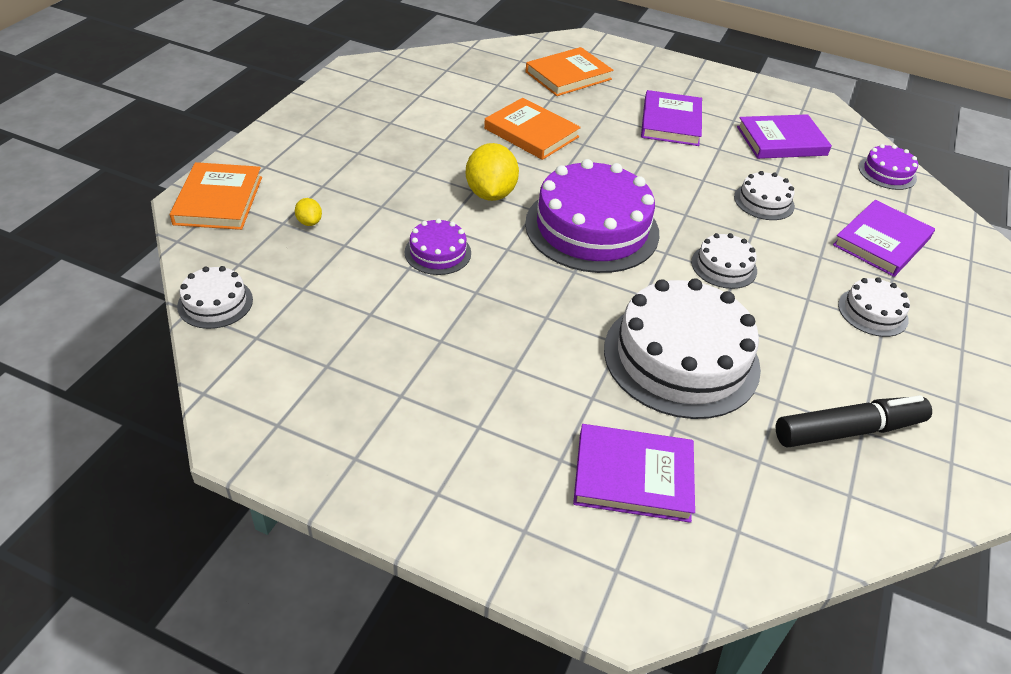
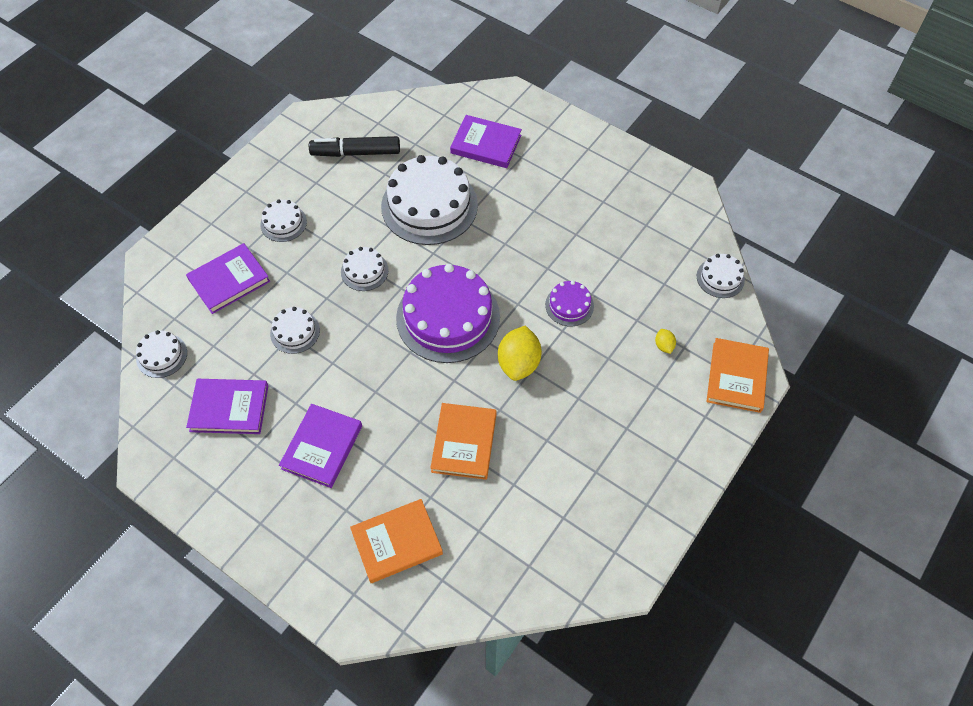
camera: 165 degrees left, 15 degrees up
orange book [484,98,581,160] -> orange book turned 45 degrees clockwise [430,403,496,480]
purple cake [859,144,918,190] -> white cake [136,330,187,378]

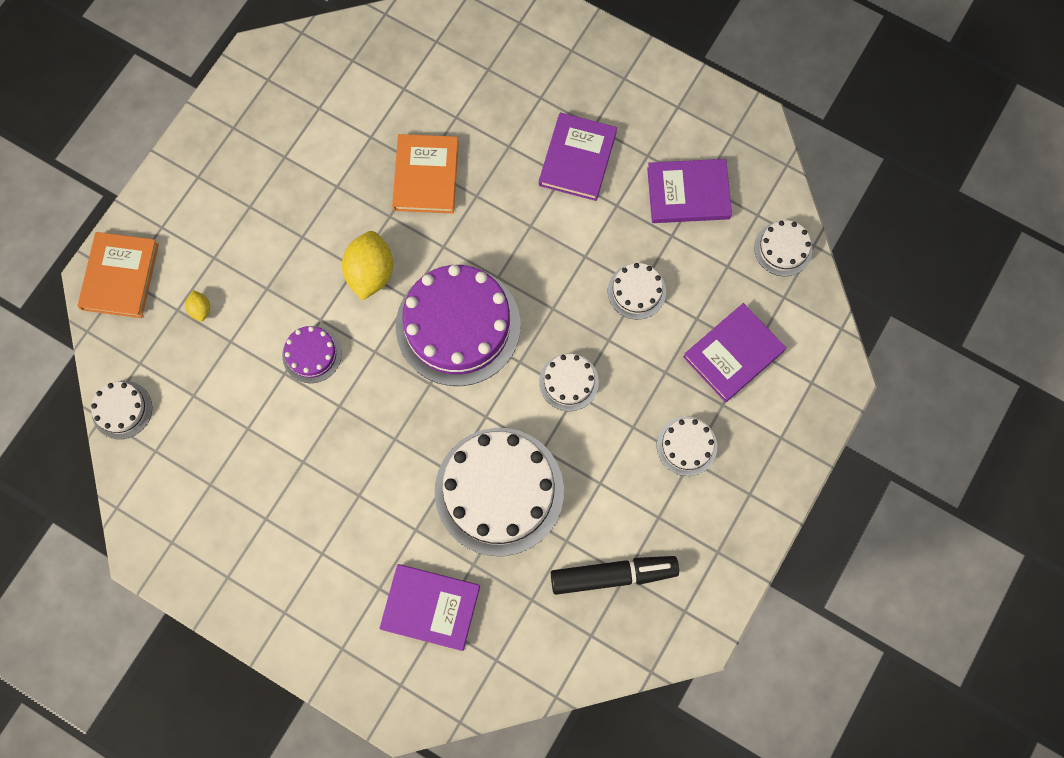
camera: 175 degrees right, 15 degrees up
orange book [350,499,443,583] -> none

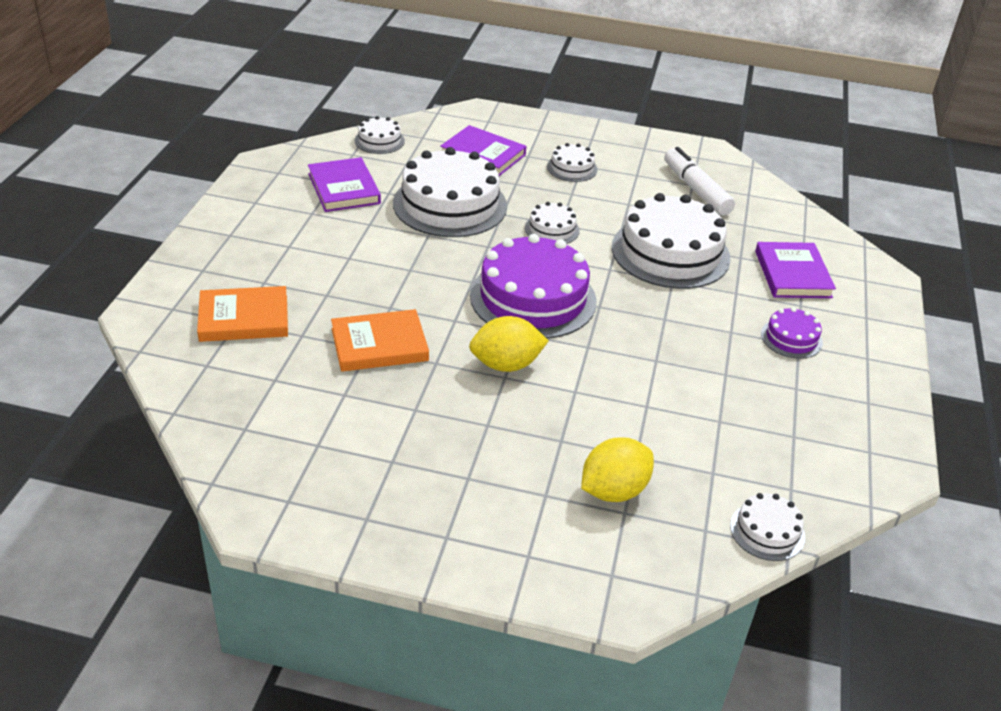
camera: 110 degrees left, 35 degrees down
orange book [77,232,159,318] -> orange book moved to [197,286,288,342]
yellow lemon [185,290,210,322] -> yellow lemon [581,437,654,502], size x2.13
purple cake [282,326,342,383] -> purple cake moved to [761,307,823,359]
purple book [539,112,617,201] -> none
black marker [551,556,679,595] -> white marker [664,147,735,215]
white cake [608,263,666,319] -> white cake [393,147,507,237], size x2.12

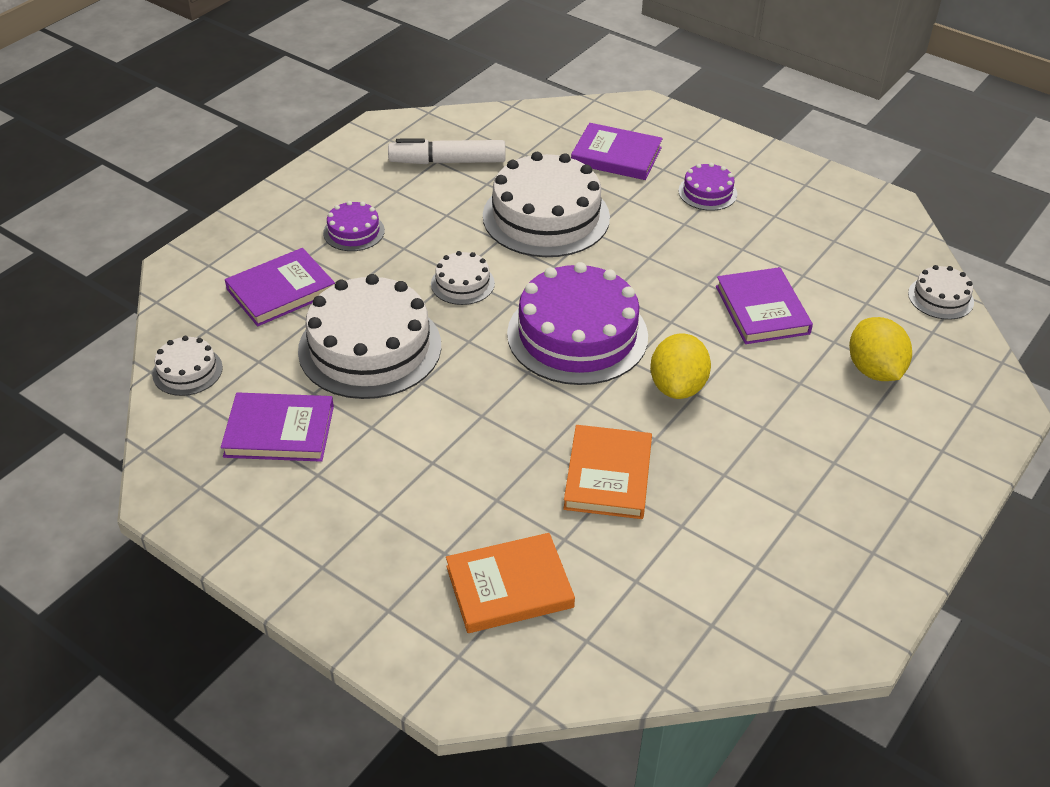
camera: 65 degrees left, 5 degrees up
orange book [197,286,288,342] -> orange book turned 60 degrees clockwise [446,533,575,633]
white cake [547,143,598,182] -> purple cake [323,201,385,251]
none -> purple book [716,267,813,344]

